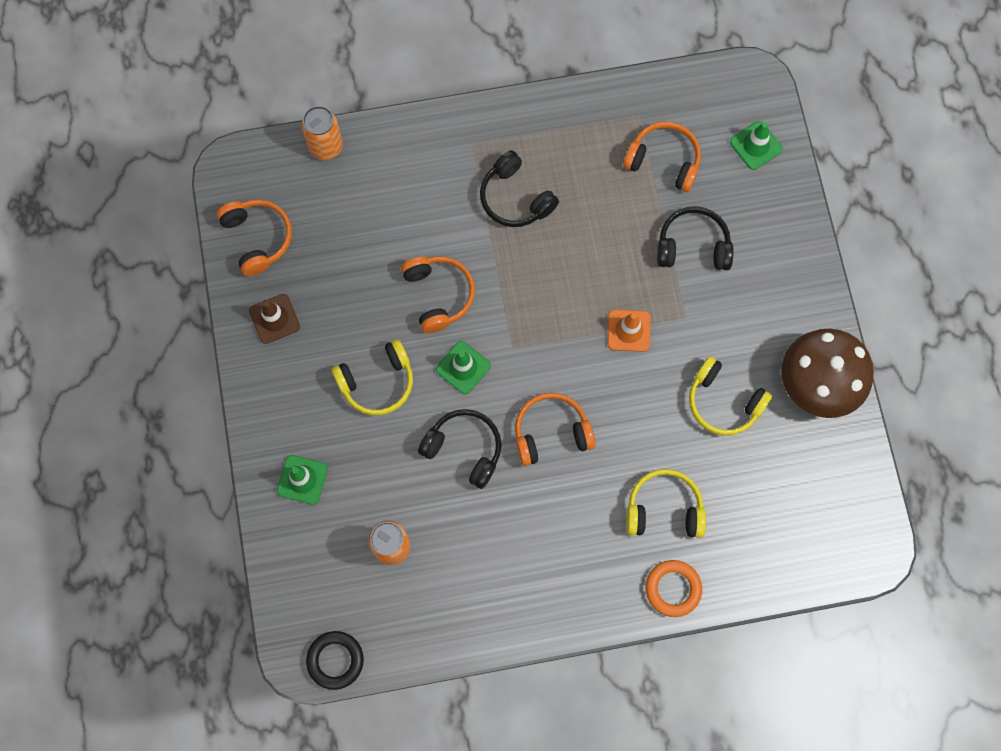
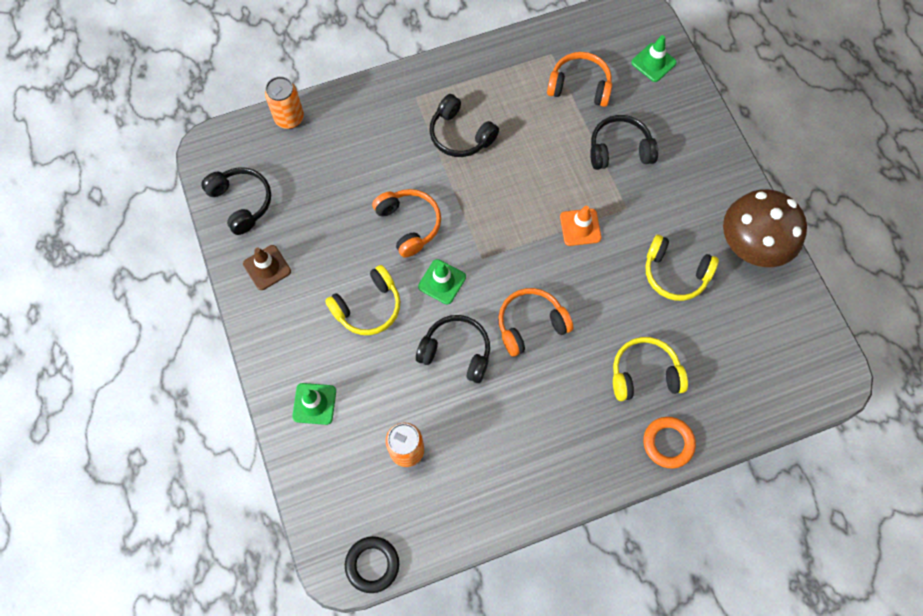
camera: 10 degrees left, 5 degrees down
orange headphones [217,199,292,276] -> black headphones [201,167,271,235]

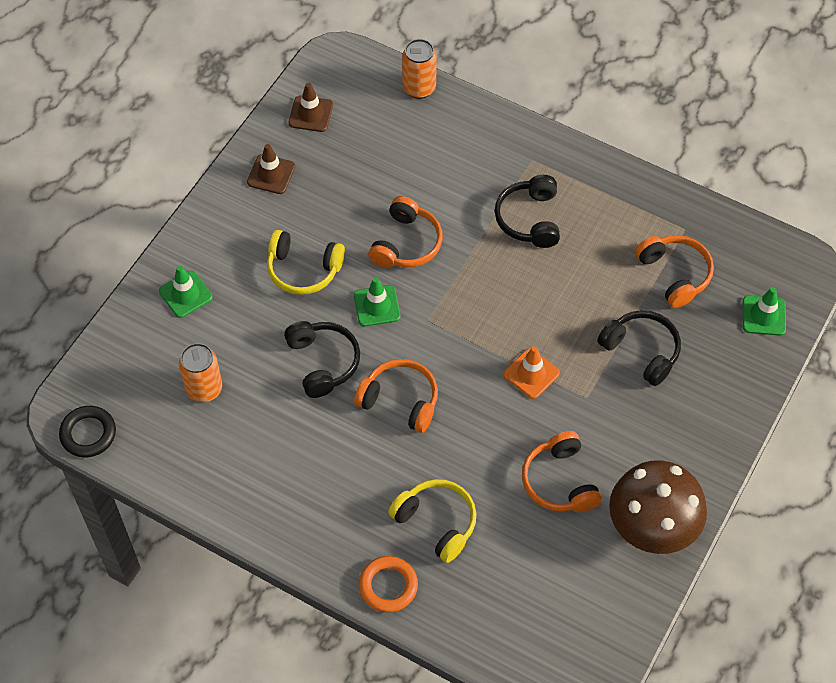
camera: 50 degrees right, 10 degrees down
black headphones [201,167,271,235] -> brown traffic cone [289,83,333,132]
yellow headphones [645,235,719,301] -> orange headphones [522,431,602,512]

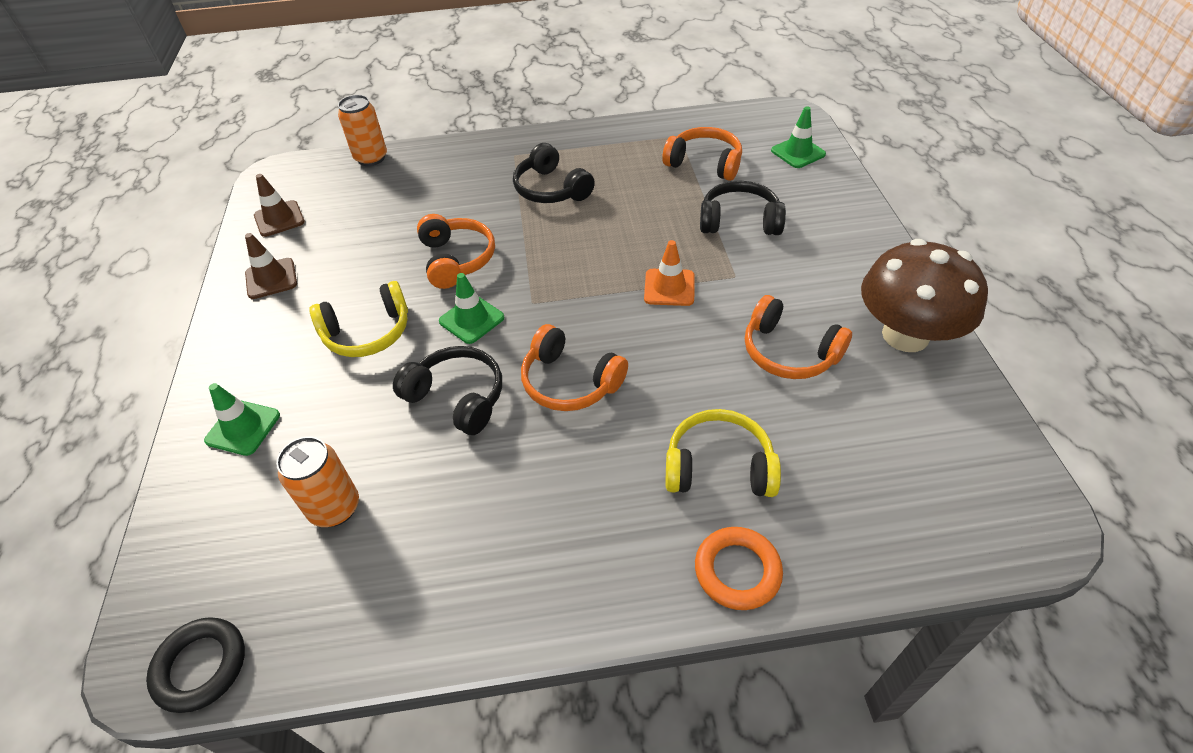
camera: 35 degrees left, 10 degrees down
orange headphones [354,359,438,433] -> orange headphones turned 135 degrees counterclockwise [521,324,628,411]

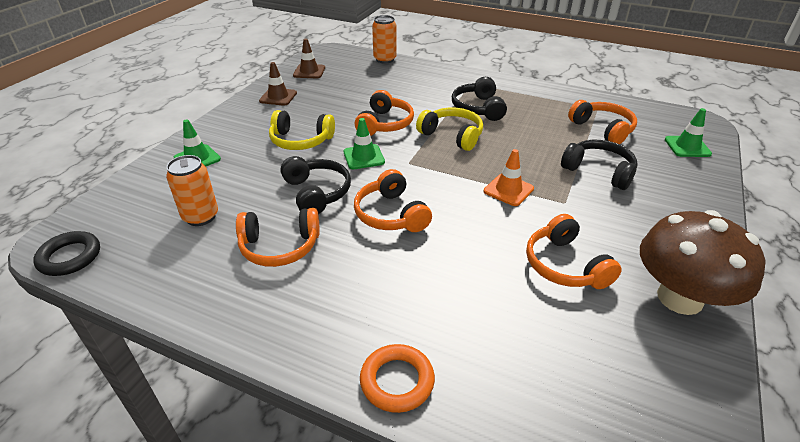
camera: 30 degrees right, 10 degrees down
yellow headphones [666,409,781,497] -> yellow headphones moved to [416,108,483,151]
none -> orange headphones [236,208,320,267]

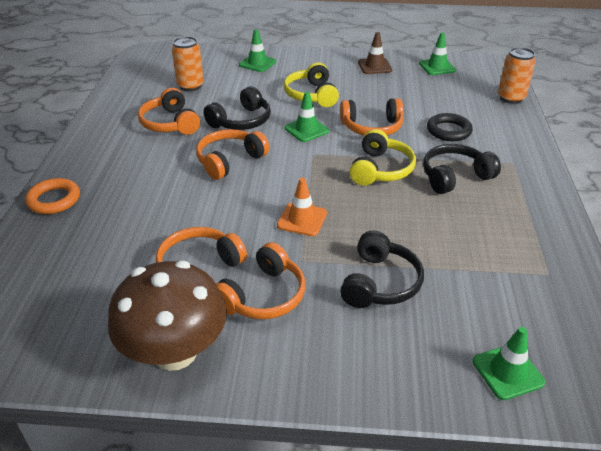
camera: 70 degrees right, 0 degrees up
black ring [33,231,100,276] -> black ring moved to [427,113,473,141]
brown traffic cone [293,39,325,78] -> green traffic cone [419,33,456,75]
orange headphones [568,100,637,144] -> orange headphones moved to [216,242,305,319]

